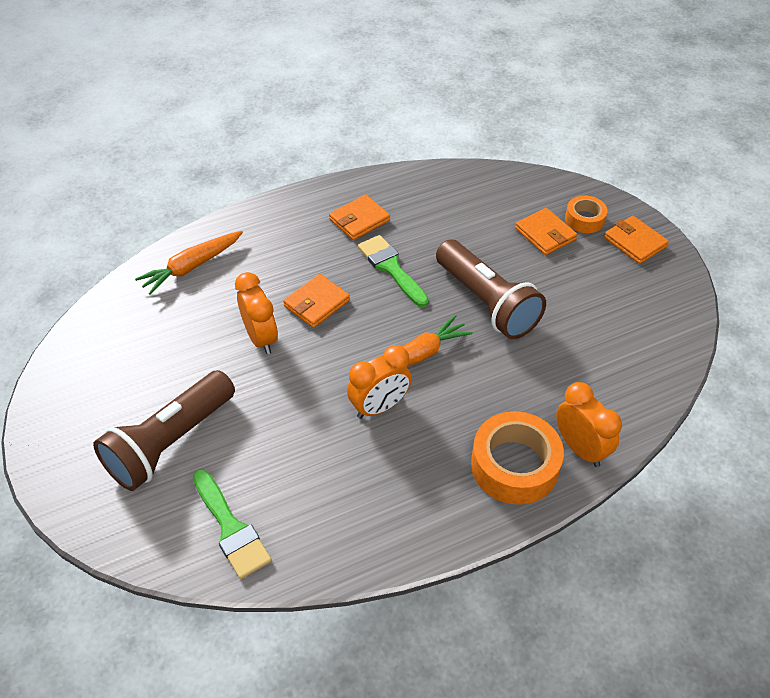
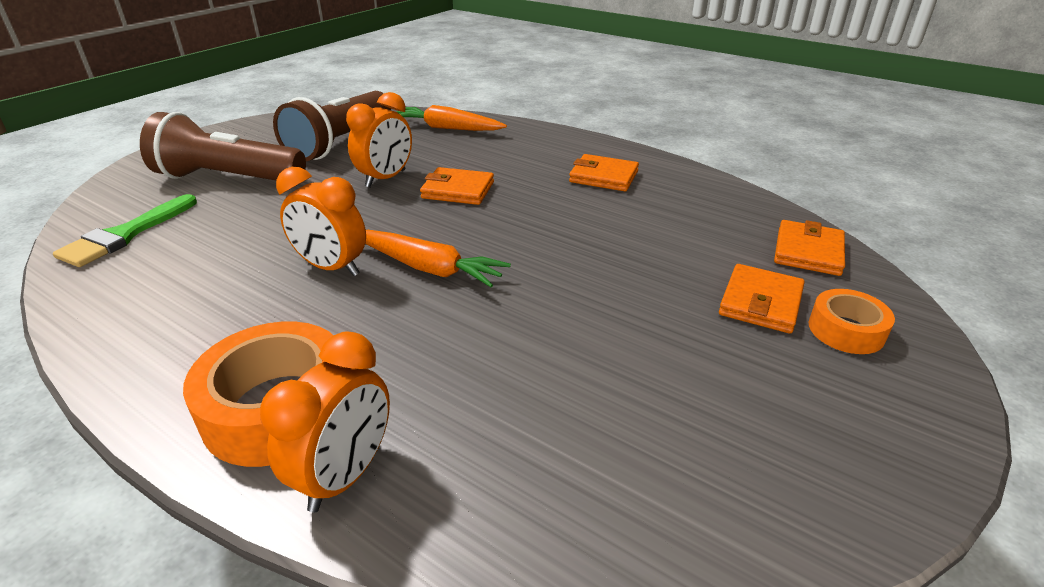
camera: 60 degrees right, 15 degrees down
green brush [358,235,429,307] -> none
brown flashlight [436,239,546,339] -> brown flashlight moved to [273,91,391,161]
orange wallet [604,216,669,264] -> orange wallet moved to [774,220,845,276]

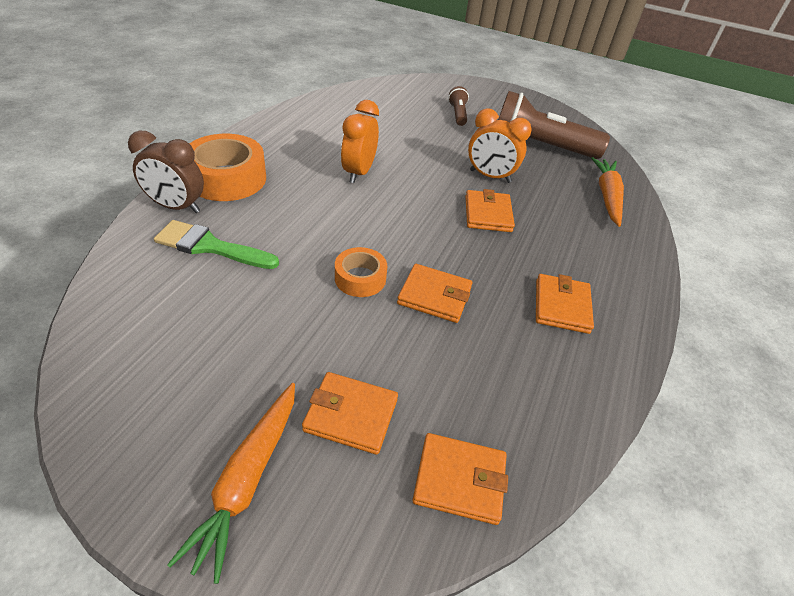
camera: 75 degrees right, 10 degrees up
green brush [53,194,197,267] -> green brush moved to [154,220,279,269]
brown flashlight [140,112,306,180] -> brown flashlight [448,86,469,126], size x0.46
orange clock [260,332,390,512] -> brown clock [128,131,204,213]
orange carrot [365,230,511,287] -> orange carrot moved to [167,383,295,584]
orange tape [809,289,895,354] -> orange tape moved to [335,247,387,297]
none -> orange wallet [397,264,472,323]

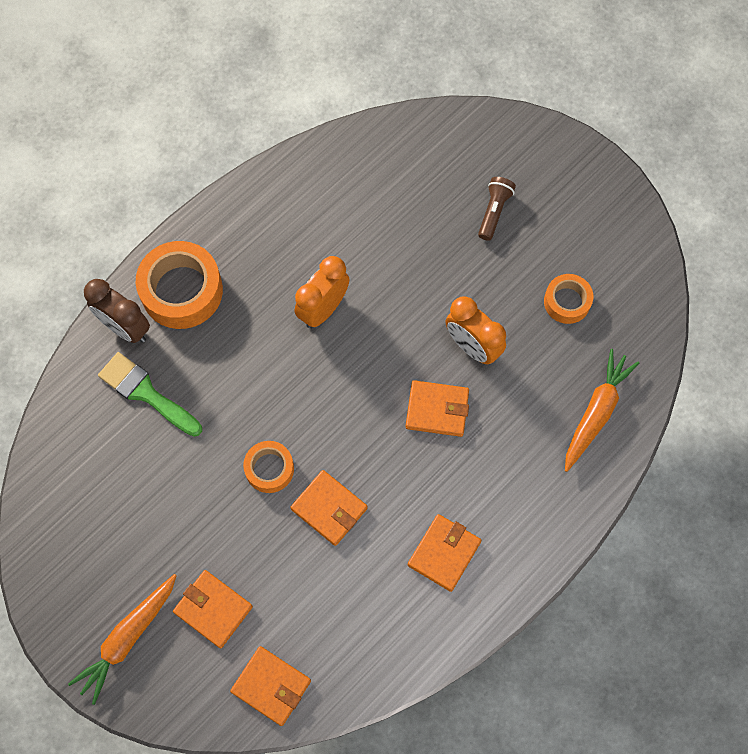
camera: 25 degrees right, 25 degrees up
orange wallet [465,189,515,232] -> orange wallet turned 75 degrees clockwise [406,380,469,437]
brown flashlight [498,91,610,159] -> orange tape [544,274,593,324]

